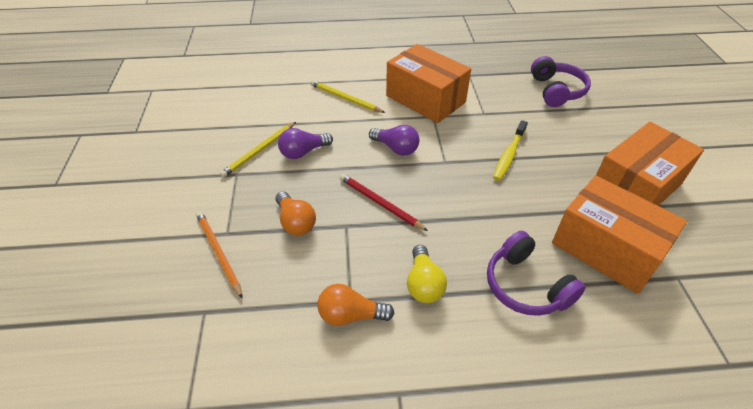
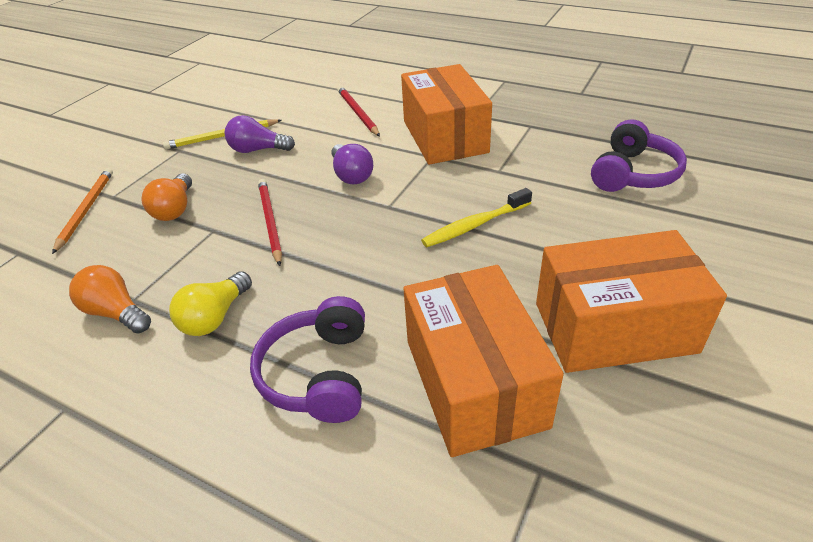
camera: 35 degrees right, 5 degrees down
yellow pencil [310,80,385,113] -> red pencil [338,86,380,136]

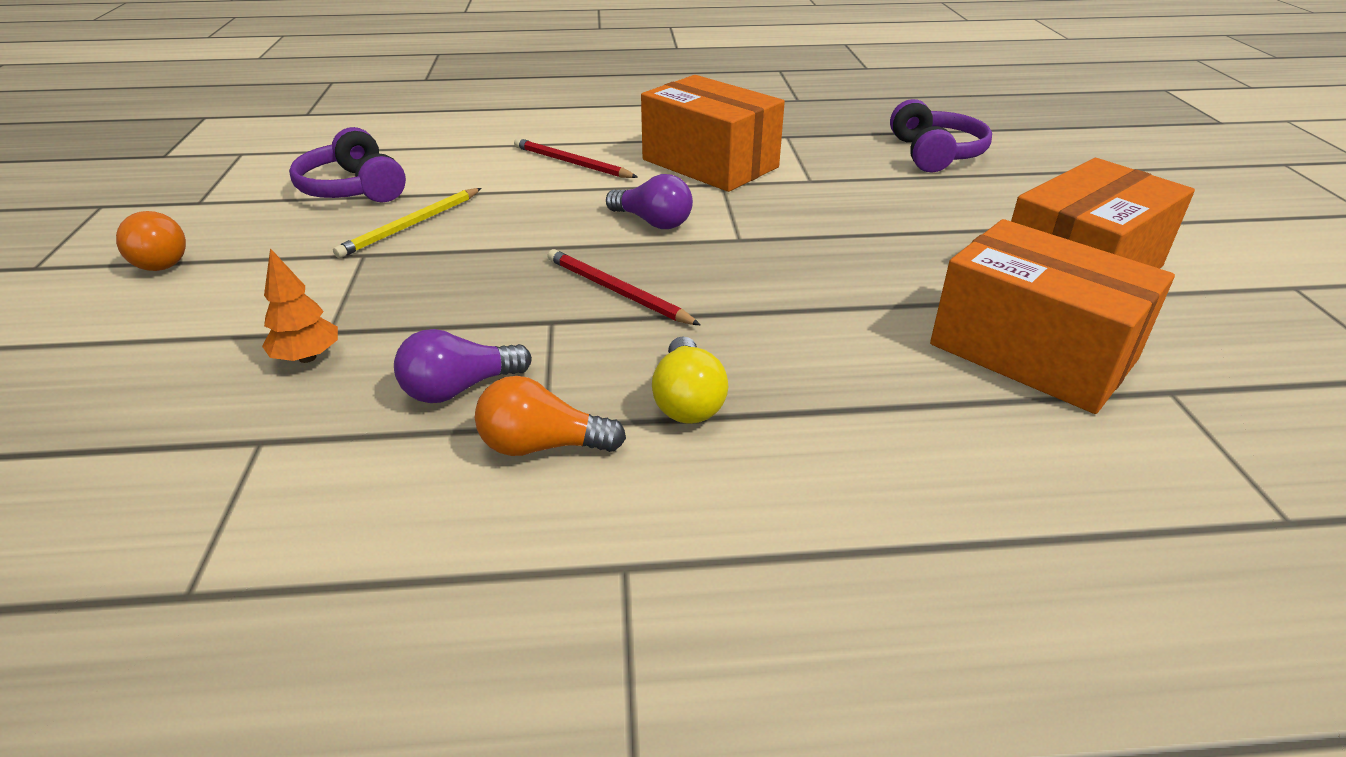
camera: 35 degrees left, 5 degrees down
orange pencil [52,168,113,254] -> orange tree [262,248,338,363]
orange light bulb [141,173,192,221] -> orange light bulb moved to [116,211,186,271]
purple light bulb [225,115,295,153] -> purple light bulb moved to [394,329,532,403]
purple headphones [250,296,365,423] -> purple headphones moved to [289,127,406,202]
yellow toothbrush [421,188,532,247] -> none

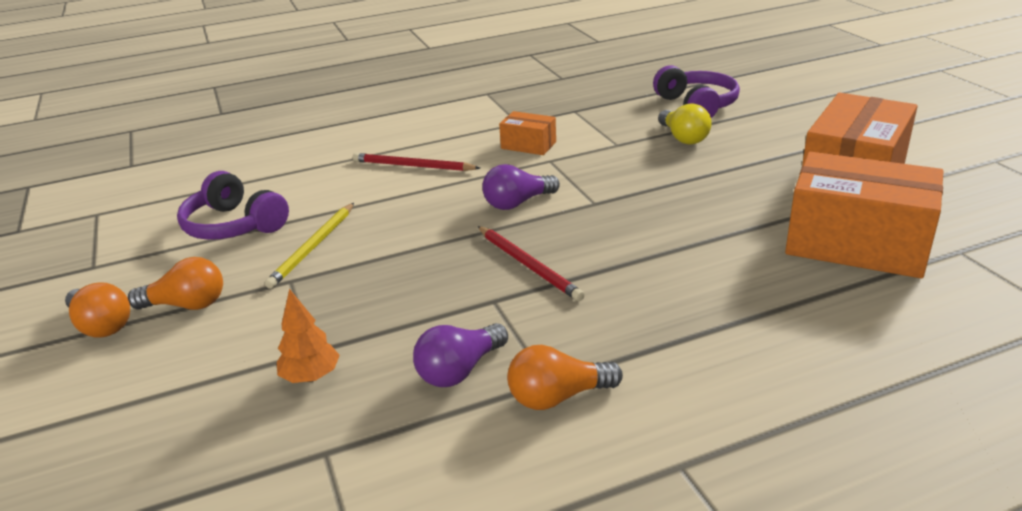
camera: 15 degrees left, 5 degrees down
red pencil [547,249,701,325] -> red pencil turned 150 degrees counterclockwise [478,226,585,301]
purple light bulb [606,174,693,229] -> purple light bulb turned 135 degrees clockwise [482,164,560,210]
orange box [641,75,785,192] -> orange box [499,111,556,155], size x0.48
yellow light bulb [652,336,728,424] -> yellow light bulb moved to [658,103,712,145]
none -> orange light bulb [128,257,223,310]

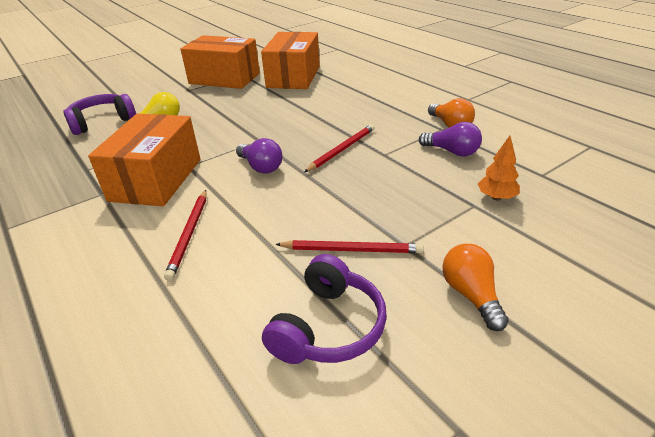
camera: 105 degrees left, 5 degrees up
orange light bulb [65,282,130,338] -> none
yellow pencil [265,203,354,289] -> red pencil [275,240,424,253]
orange box [499,111,556,155] -> orange box [88,114,200,206], size x2.08

